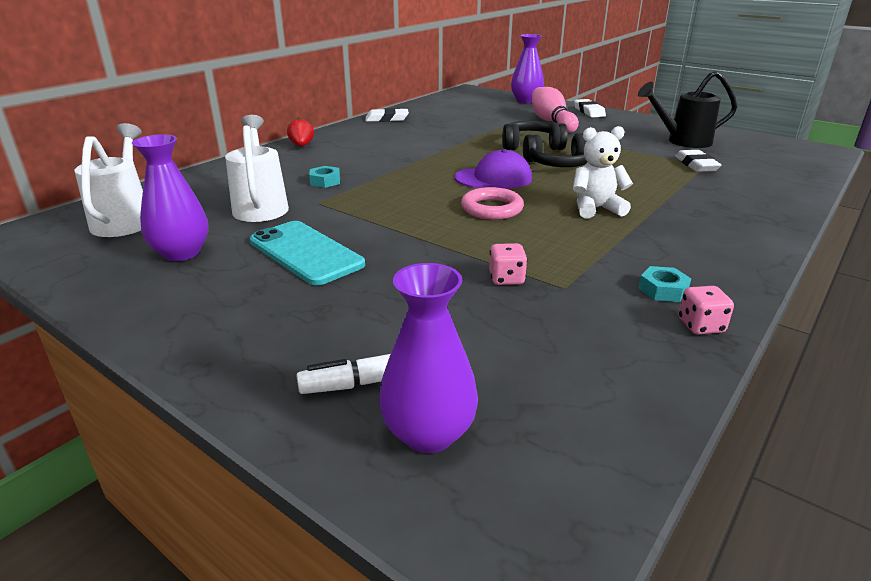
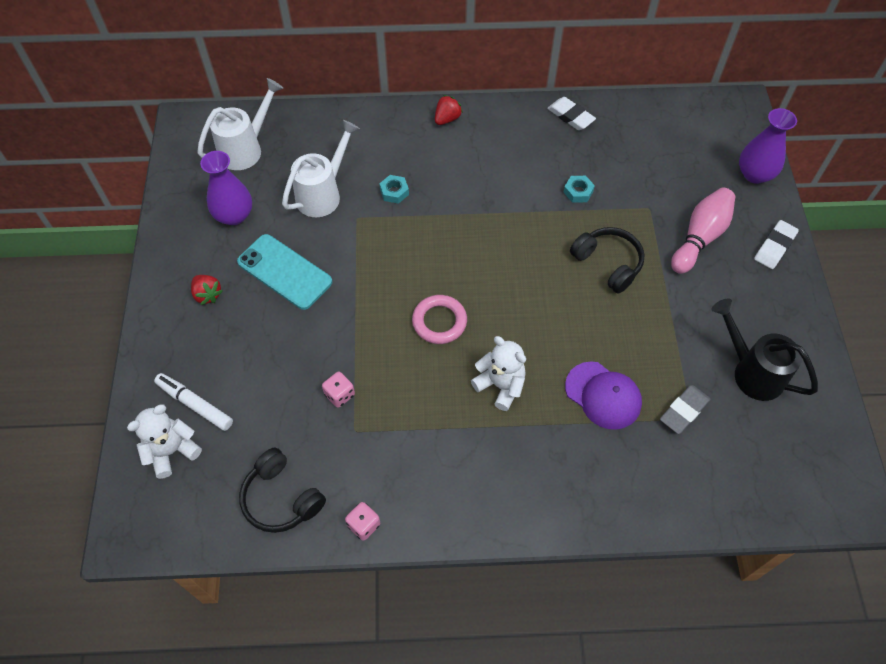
camera: 50 degrees right, 30 degrees up
turquoise phone [250,221,365,285] -> turquoise phone turned 60 degrees counterclockwise [237,234,332,310]
purple vase [379,263,478,453] -> white teddy bear [127,405,202,479]
purple cap [455,149,532,189] -> purple cap moved to [565,361,642,430]
black headphones [523,133,588,167] -> black headphones moved to [239,447,326,533]
turquoise nut [638,266,691,302] -> turquoise nut moved to [563,176,595,203]
white eraser [675,150,722,172] -> grey eraser [660,385,711,434]
none -> red strawberry [191,275,223,305]

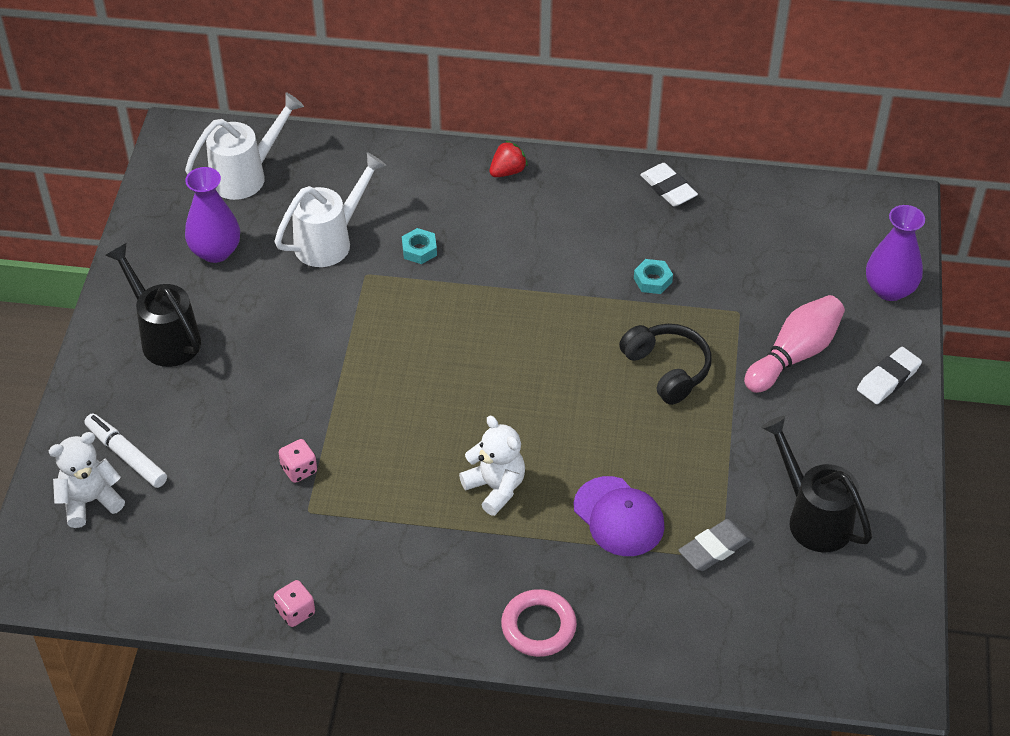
camera: 10 degrees right, 10 degrees down
red strawberry [191,275,223,305] -> black watering can [105,243,201,367]
turquoise phone [237,234,332,310] -> none
black headphones [239,447,326,533] -> none
pink ring [412,295,467,344] -> pink ring moved to [501,589,577,657]

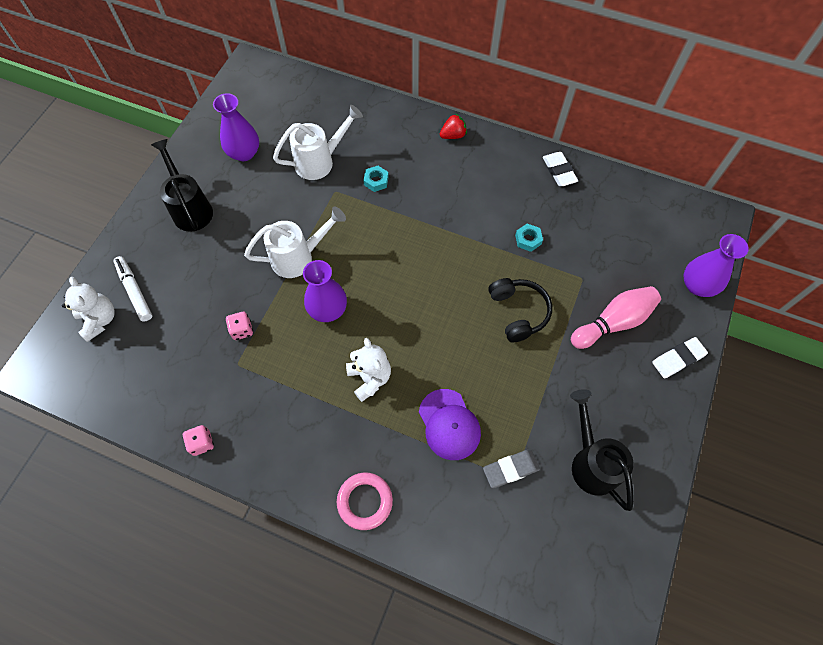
camera: 15 degrees right, 15 degrees up
white teddy bear [49,432,125,528] -> white teddy bear turned 75 degrees clockwise [62,277,115,342]
white watering can [185,92,304,200] -> white watering can moved to [244,207,346,278]
none -> purple vase [303,260,347,322]

